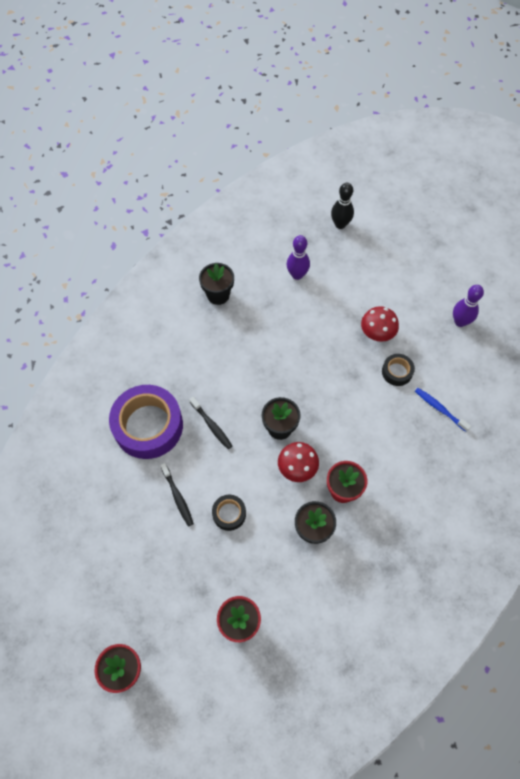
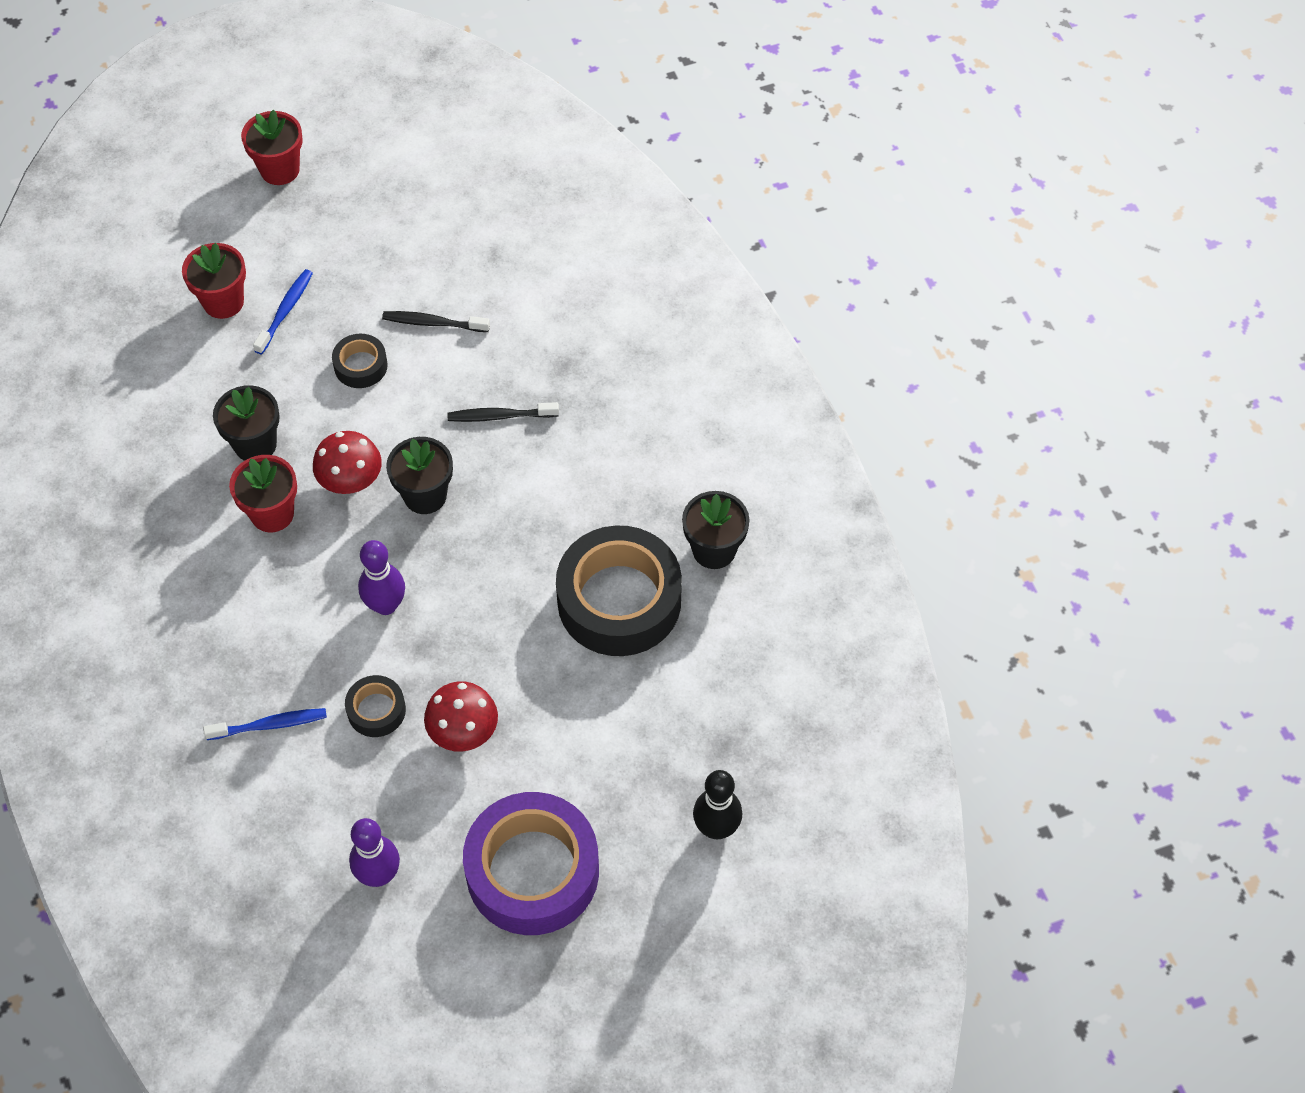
camera: 125 degrees right, 5 degrees down
purple tape [109,385,183,459] -> purple tape moved to [463,792,599,935]
purple bowling pin [286,235,310,280] -> purple bowling pin moved to [358,540,405,615]
none -> blue toothbrush [253,269,313,354]
none -> black tape [556,525,682,656]

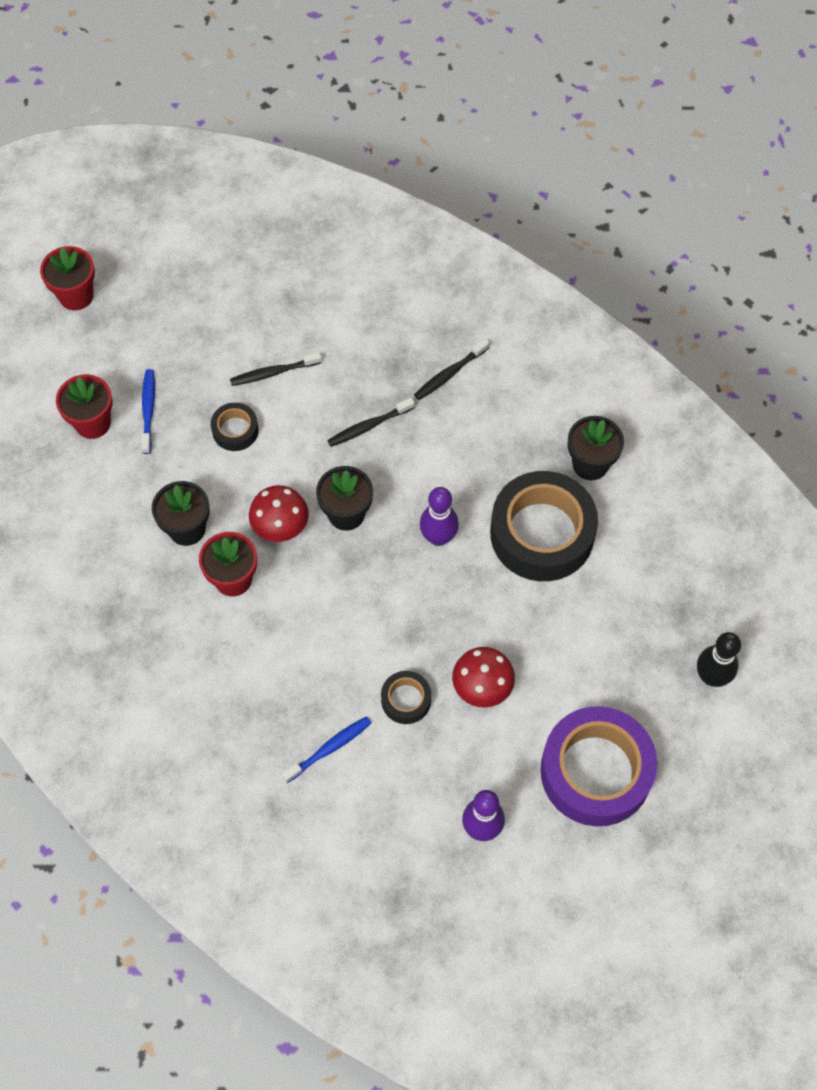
camera: 25 degrees left, 5 degrees up
purple bowling pin [358,540,405,615] -> purple bowling pin moved to [420,487,459,546]
none -> black toothbrush [414,338,489,400]

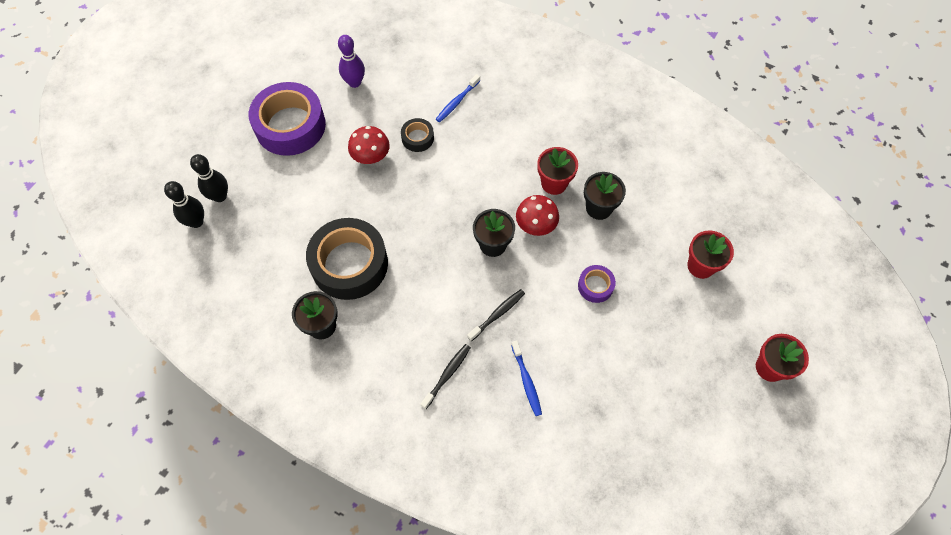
camera: 165 degrees right, 0 degrees up
blue toothbrush [141,369,155,454] -> blue toothbrush moved to [511,340,542,416]
black tape [211,403,259,451] -> purple tape [578,265,616,303]
black toothbrush [230,352,322,386] -> none
purple bowling pin [420,487,459,546] -> none
none -> black bowling pin [164,181,204,228]

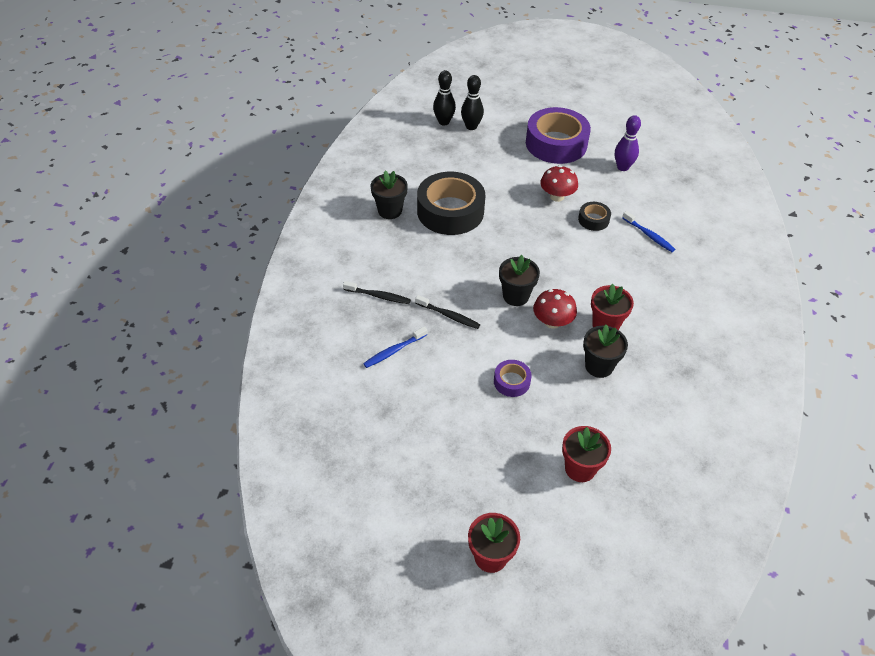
camera: 70 degrees right, 15 degrees down
blue toothbrush [436,74,480,123] -> blue toothbrush turned 150 degrees counterclockwise [622,211,675,252]

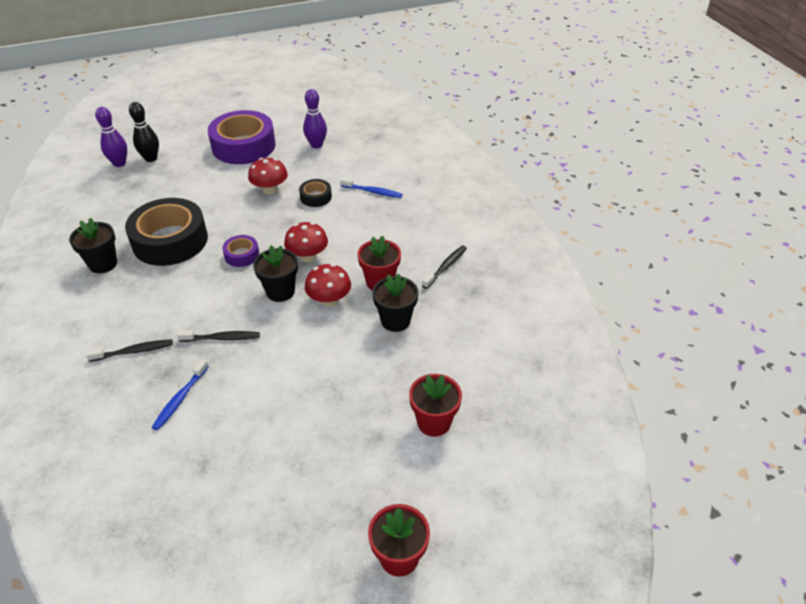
camera: 30 degrees left, 5 degrees down
black bowling pin [433,70,456,126] -> purple bowling pin [95,107,127,167]
purple tape [494,360,532,397] -> purple tape moved to [222,235,259,267]
none -> red mushroom [284,222,328,262]
none -> black toothbrush [422,245,467,289]

